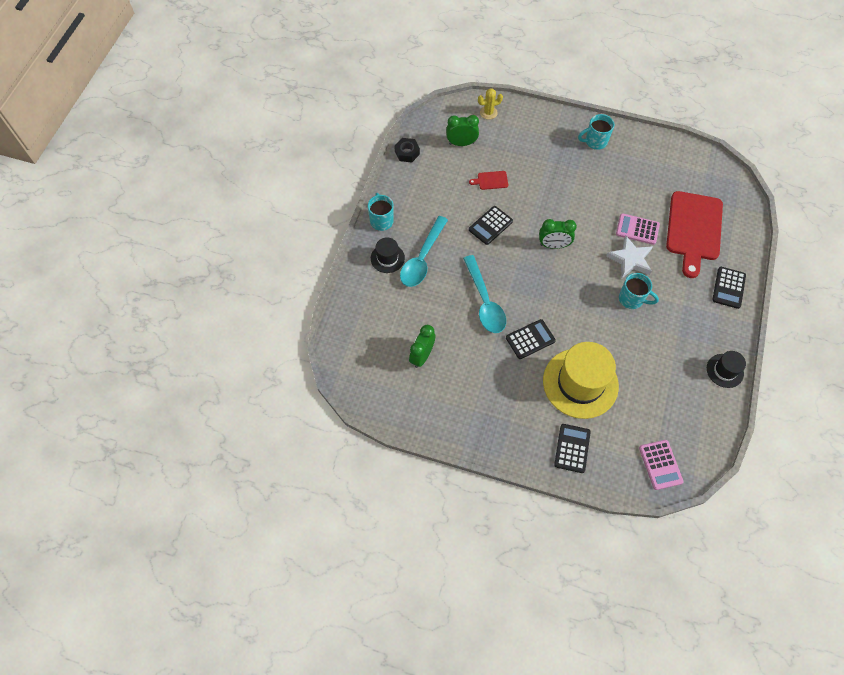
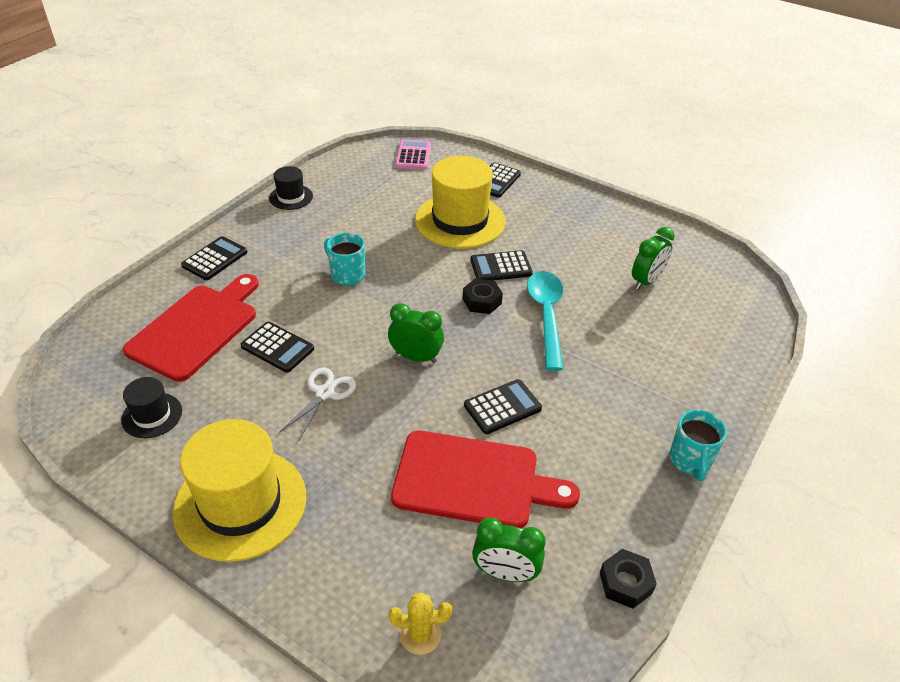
camera: 165 degrees left, 20 degrees down
black hat [371,237,405,273] -> black hat moved to [121,377,182,438]
turquoise spoon [400,216,448,287] -> none
red cutting board [469,171,508,190] -> red cutting board [391,430,580,528], size x2.46
turquoise mug [578,114,614,150] -> yellow hat [173,419,306,562]
white star [606,236,653,278] -> none
pink calculator [616,213,660,245] -> black calculator [241,322,314,373]
none -> white scissors [279,368,356,442]
none -> black nut [463,278,503,314]

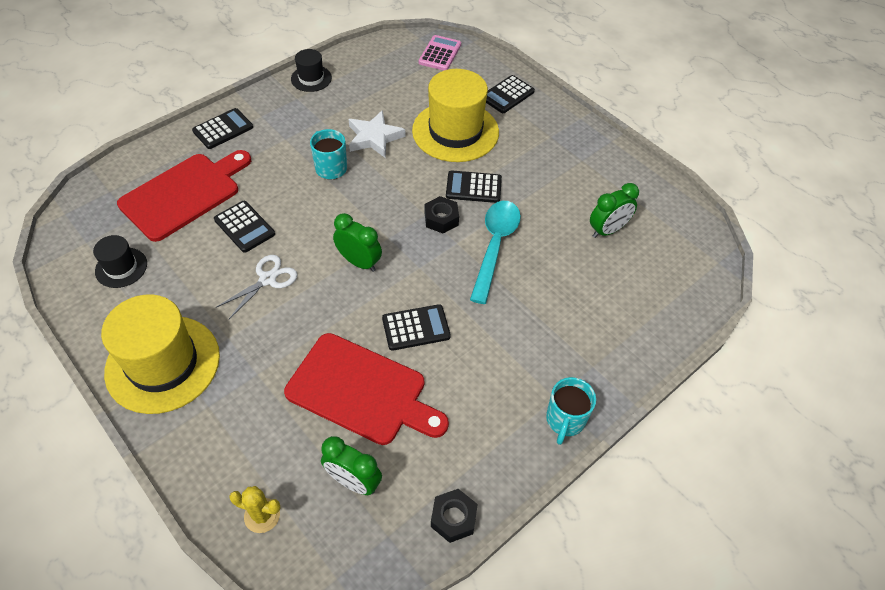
camera: 15 degrees right, 10 degrees up
none -> white star [349,110,405,158]

